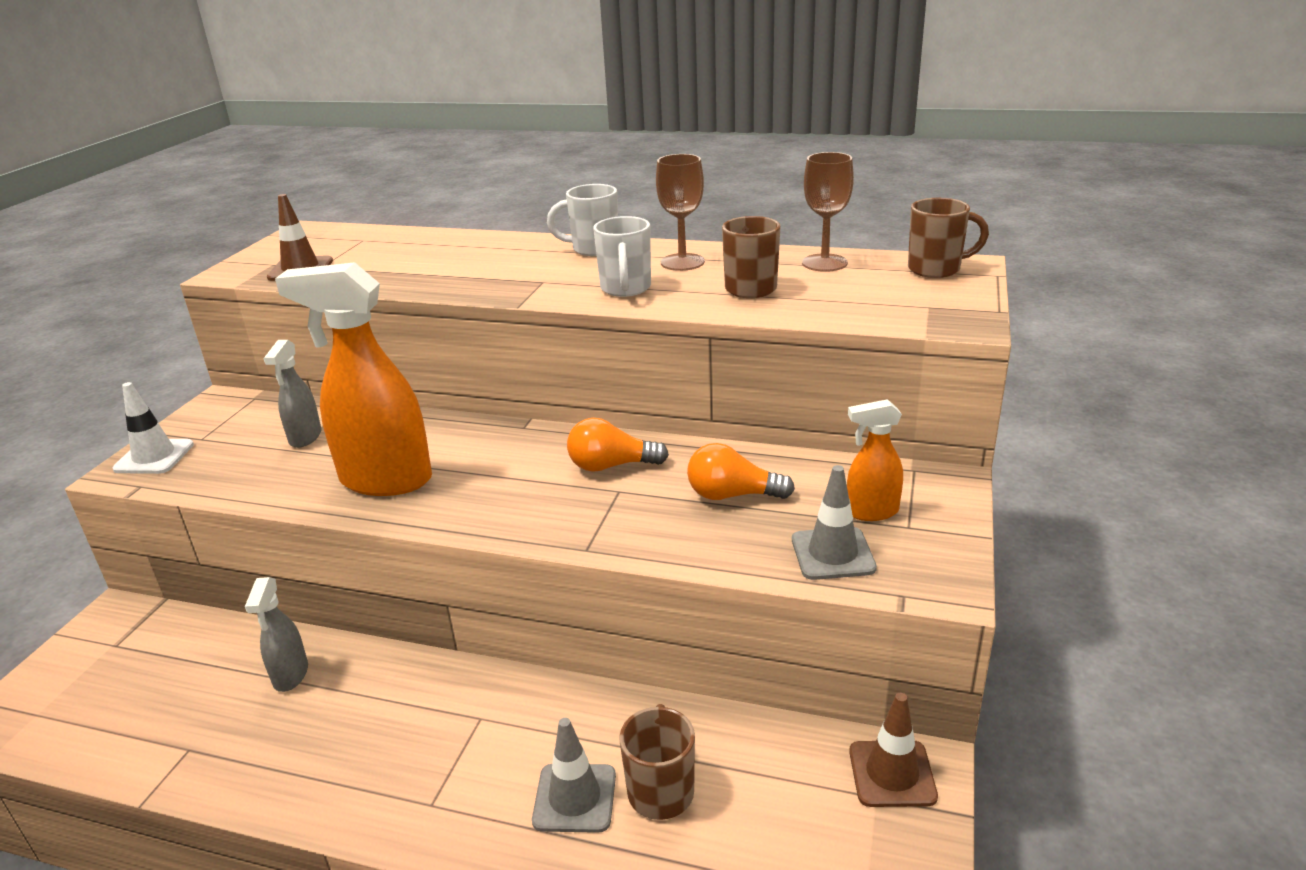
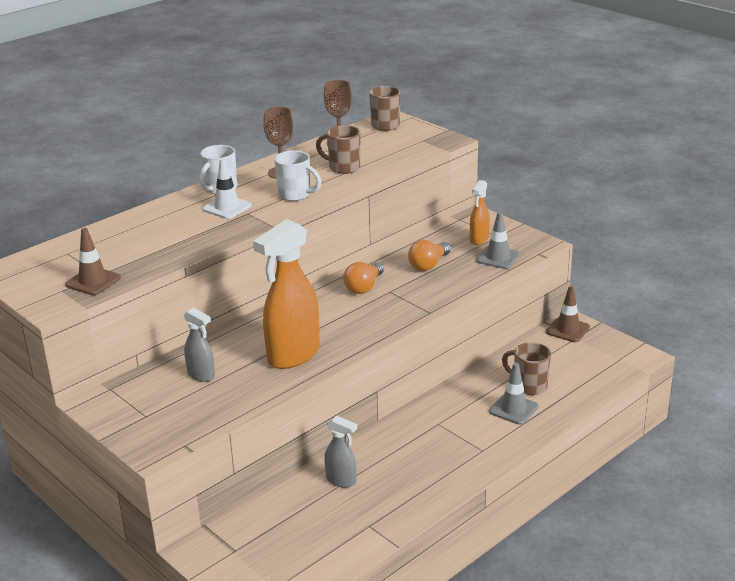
camera: 60 degrees left, 0 degrees up
white traffic cone [113,382,194,474] -> white traffic cone moved to [203,158,252,219]

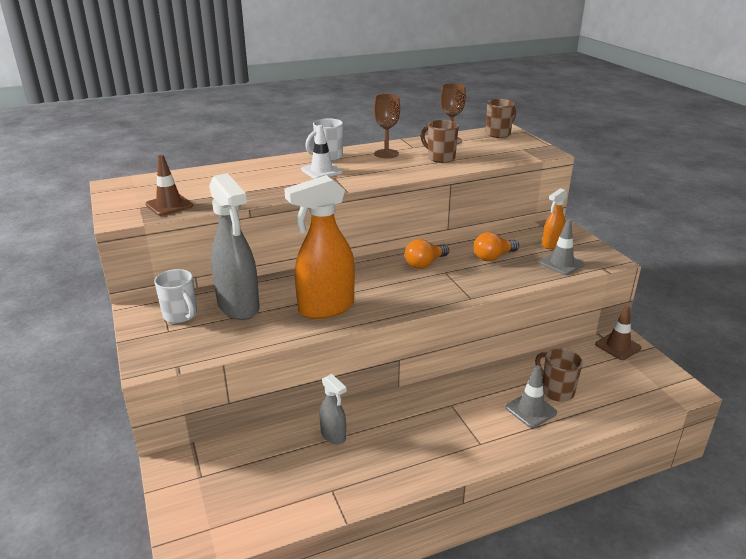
camera: 20 degrees right, 0 degrees up
grey spray bottle [184,308,215,382] -> grey spray bottle [209,173,260,320], size x1.99
white mug [274,150,321,201] -> white mug moved to [154,269,197,323]

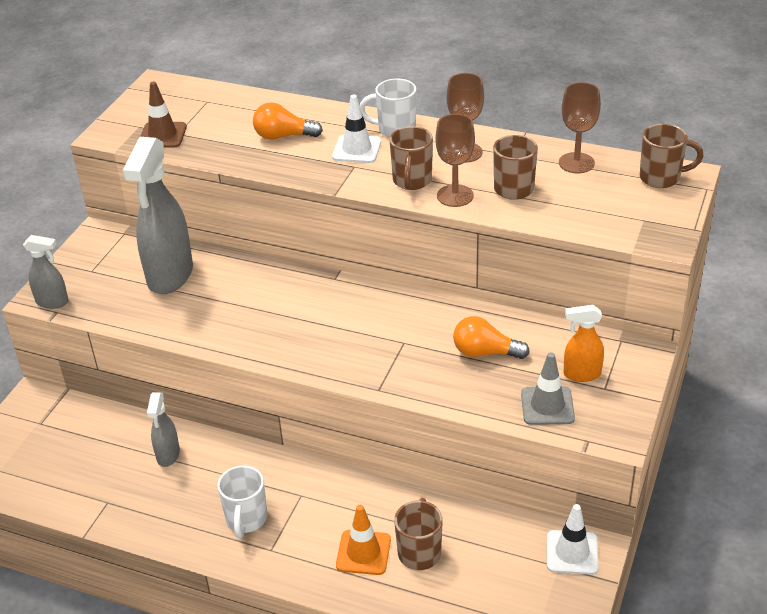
camera: 45 degrees right, 10 degrees up
white mug [154,269,197,323] -> white mug moved to [217,465,267,538]
orange spray bottle [284,175,355,319] -> none
orange light bulb [405,239,449,269] -> orange light bulb moved to [253,102,323,140]
grey traffic cone [505,365,557,428] -> orange traffic cone [336,505,391,575]
brown traffic cone [595,305,642,360] -> white traffic cone [547,504,599,575]
none -> grey spray bottle [23,235,69,309]
none -> brown mug [389,126,433,190]
none -> brown goblet [436,114,475,207]

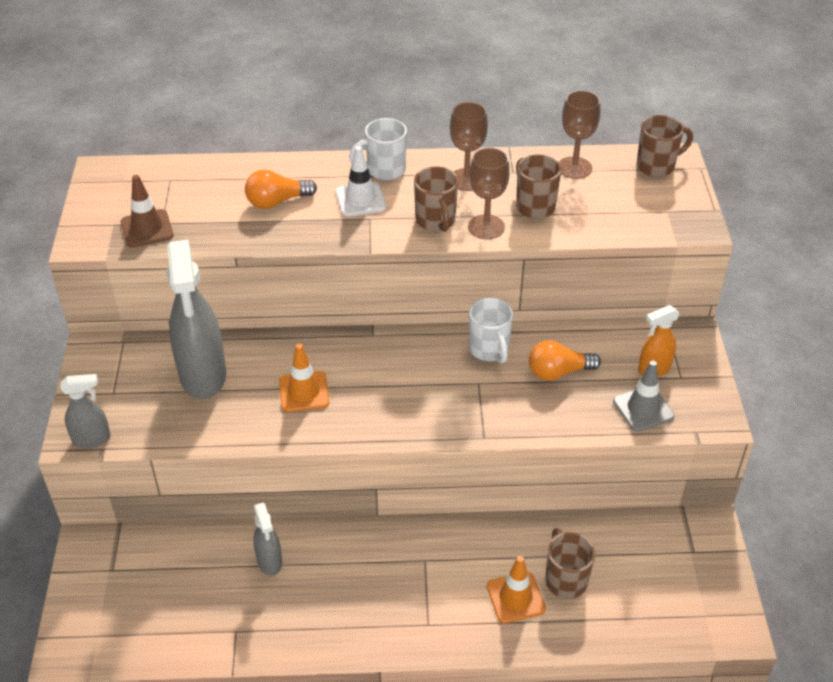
camera: 25 degrees left, 5 degrees up
white mug [217,465,267,538] -> white mug moved to [469,298,513,363]
white traffic cone [547,504,599,575] -> none
none -> orange traffic cone [279,344,329,412]

